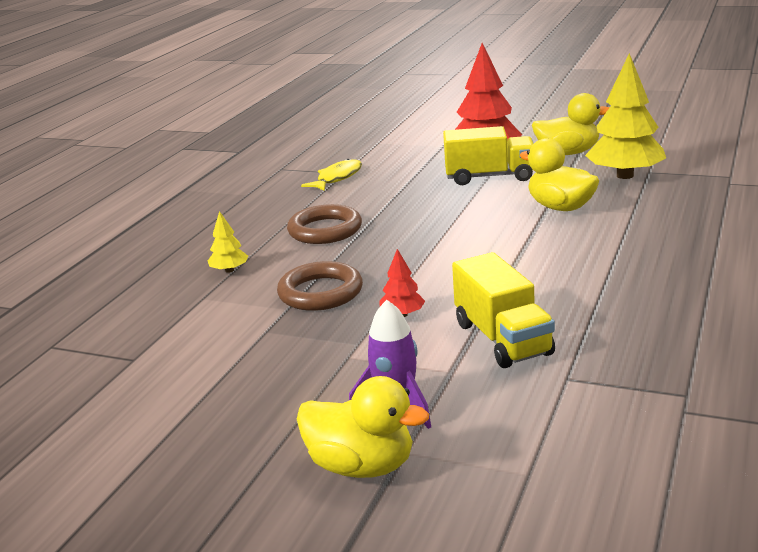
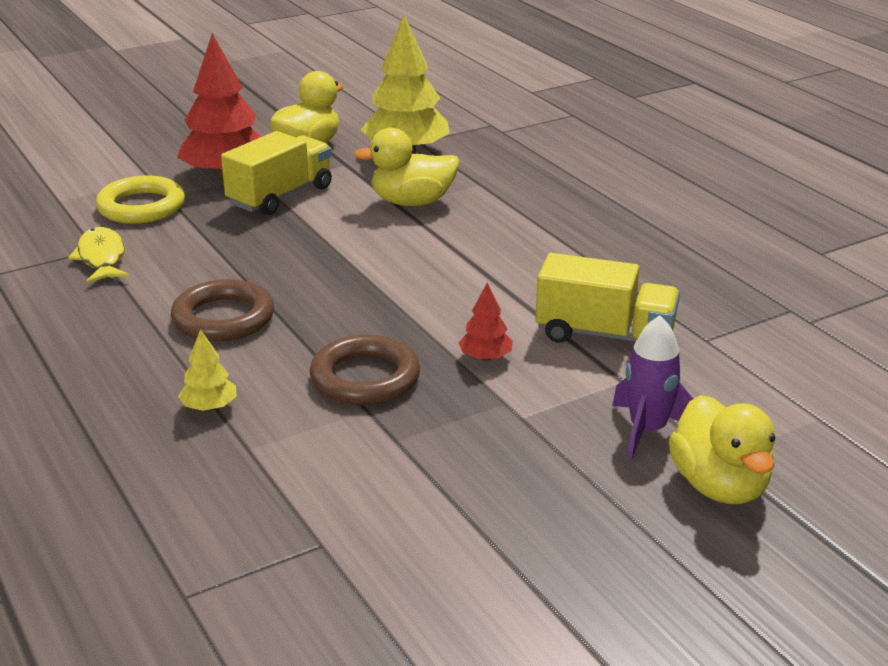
camera: 55 degrees left, 5 degrees up
yellow duck [297,376,429,478] -> yellow duck turned 105 degrees clockwise [669,395,775,504]
none -> yellow ring [96,175,185,224]

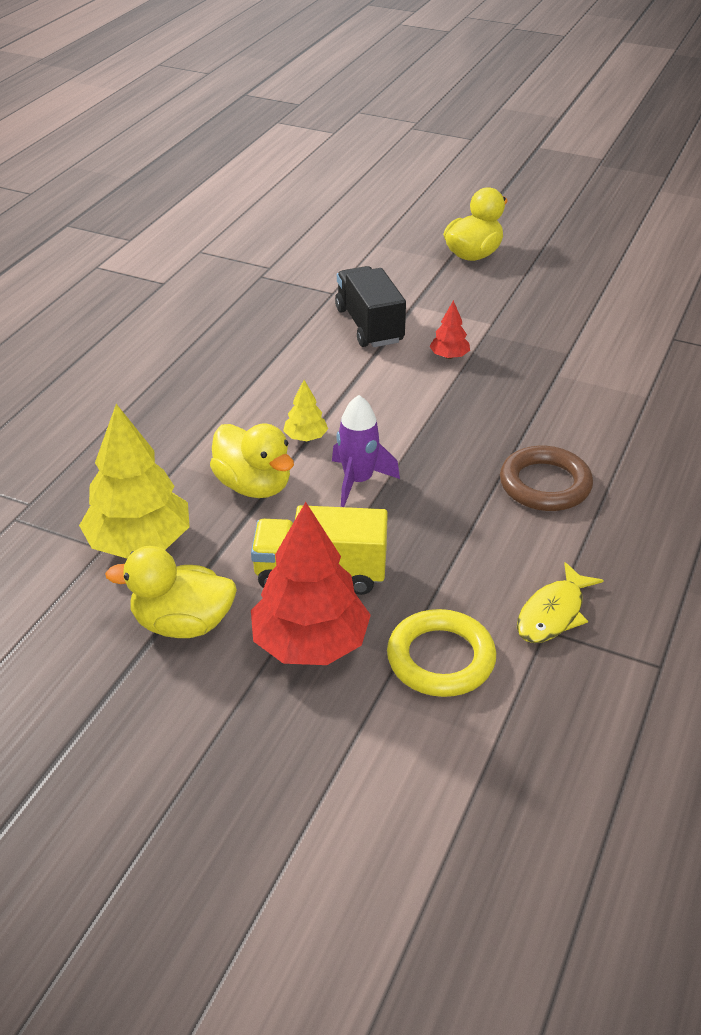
camera: 125 degrees left, 10 degrees up
yellow tree [178,329,237,411] -> yellow tree moved to [283,380,328,441]
brown ring [310,335,420,405] -> none
yellow truck [536,253,680,343] -> black truck [335,266,406,347]
purple rocket [612,316,694,461] -> purple rocket moved to [332,395,400,507]

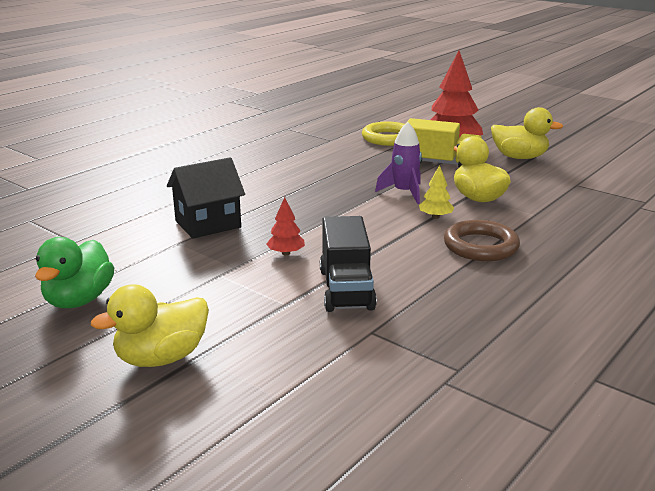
camera: 165 degrees left, 15 degrees down
yellow tree [79,404,190,558] -> none
brown ring [500,446,593,511] -> brown ring moved to [444,220,520,261]
yellow fish [517,562,604,643] -> none
none -> green duck [35,237,114,308]
none -> black house [167,157,245,239]

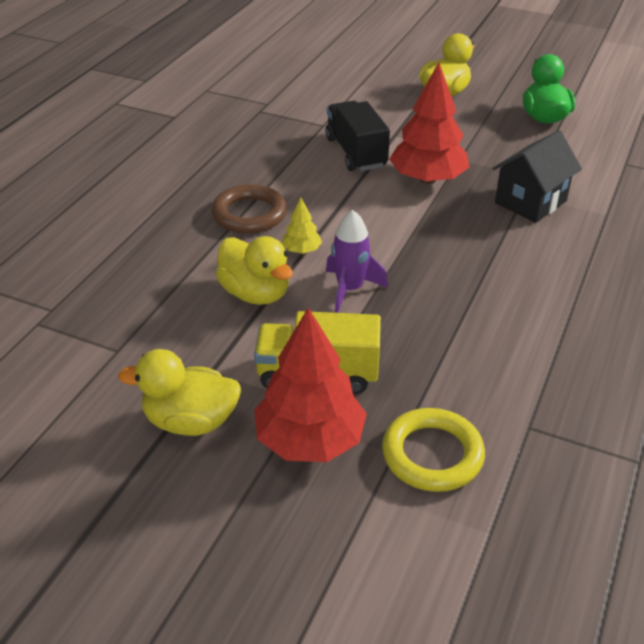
camera: 165 degrees right, 15 degrees up
red tree [266,197,305,255] -> red tree [389,63,469,184], size x2.17

